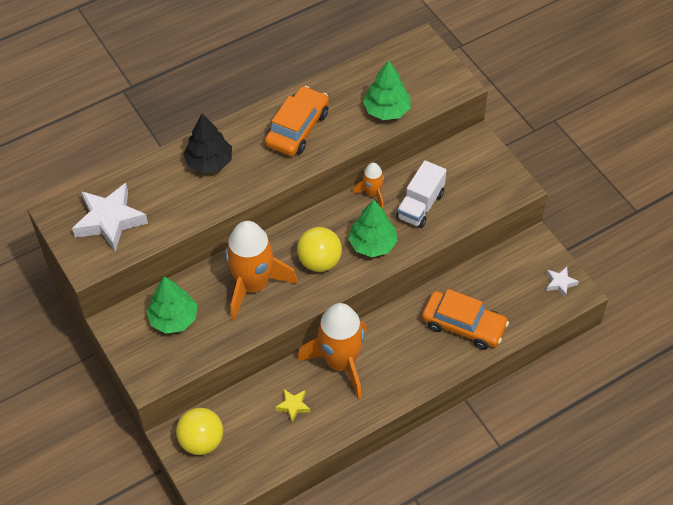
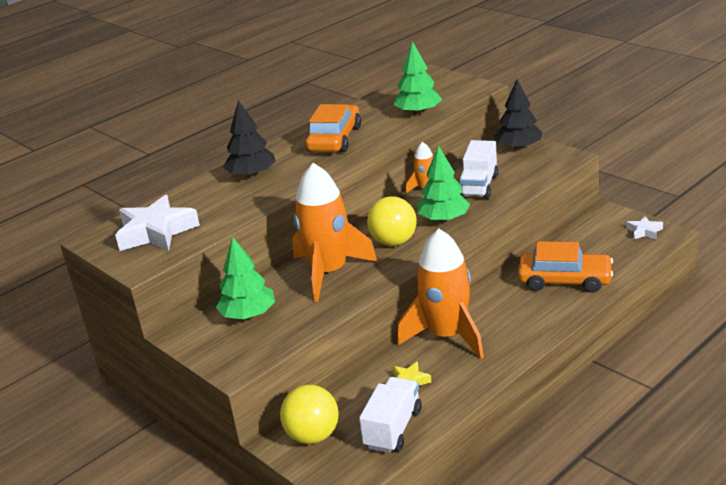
camera: 10 degrees left, 25 degrees down
none -> white truck [359,377,422,453]
none -> black tree [494,80,542,150]

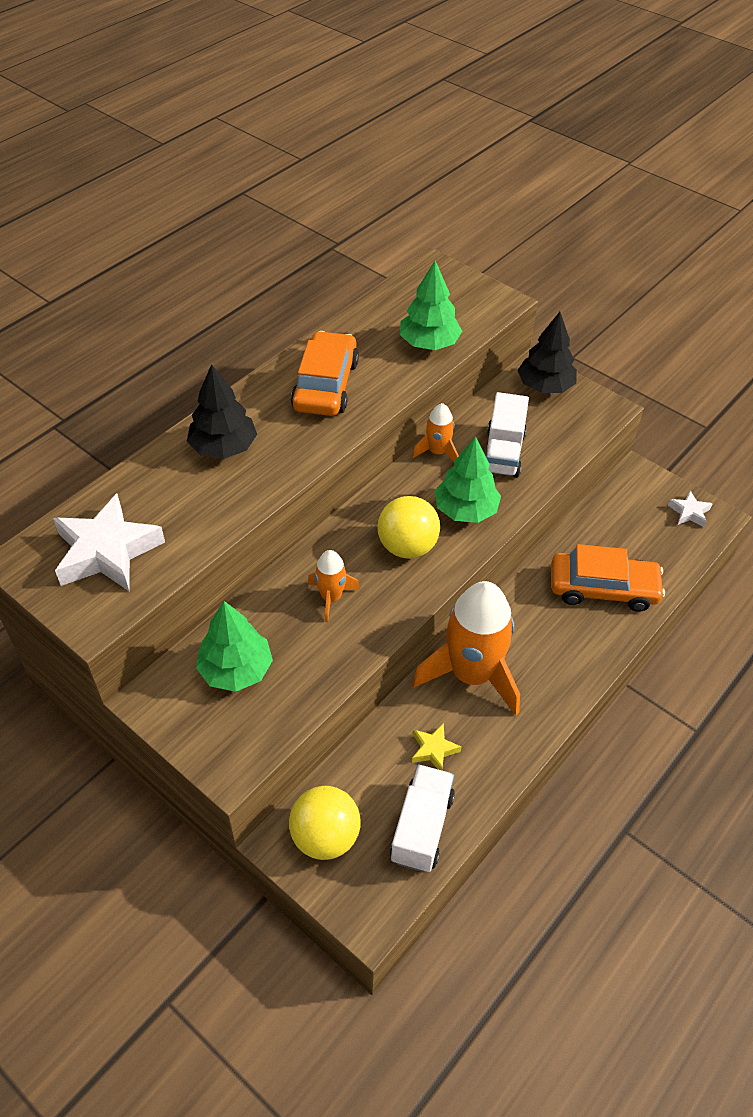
camera: 10 degrees left, 20 degrees up
orange rocket [292,163,377,302] -> orange rocket [308,550,360,622], size x0.48

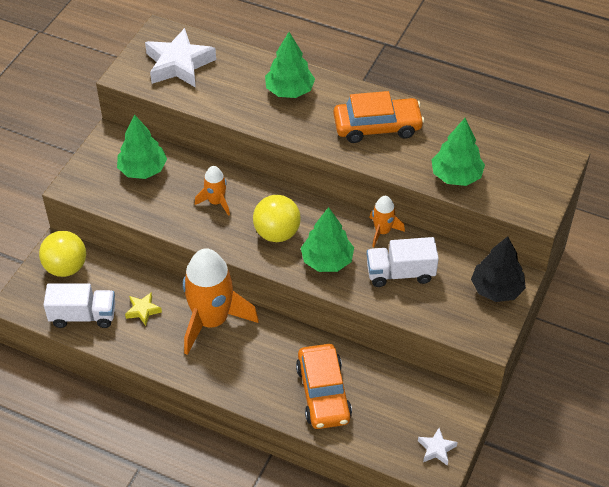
camera: 75 degrees right, 0 degrees up
black tree [187,364,257,459] -> green tree [265,32,315,98]

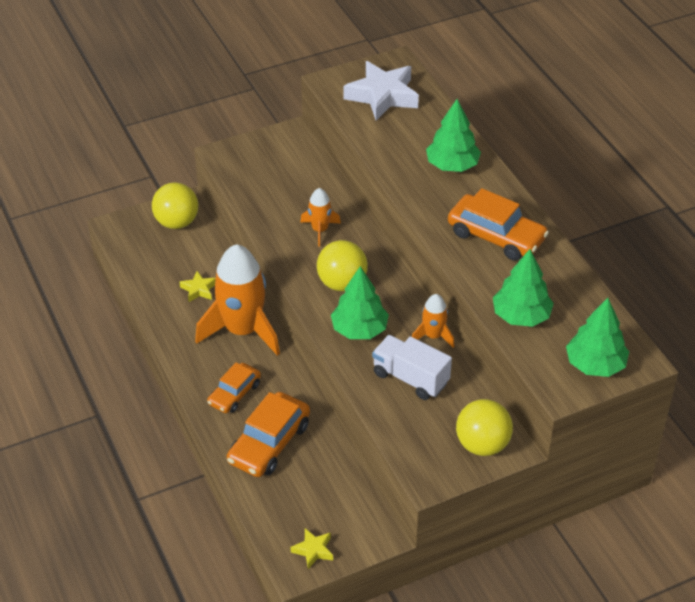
camera: 40 degrees right, 5 degrees down
white truck [44,284,115,328] -> none
green tree [117,115,167,179] -> green tree moved to [566,298,629,377]
white star [418,428,458,466] -> yellow star [290,528,333,569]
black tree [471,236,526,302] -> yellow ball [456,399,513,456]
none -> orange car [207,362,261,413]

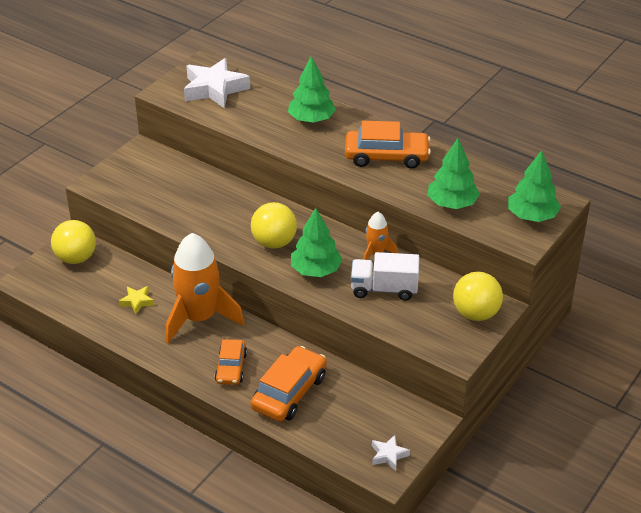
camera: 30 degrees left, 5 degrees down
orange car [227,392,310,477] -> orange car turned 150 degrees counterclockwise [250,346,327,422]
yellow star [290,528,333,569] -> white star [372,435,410,471]
orange rocket [300,188,341,246] -> none

